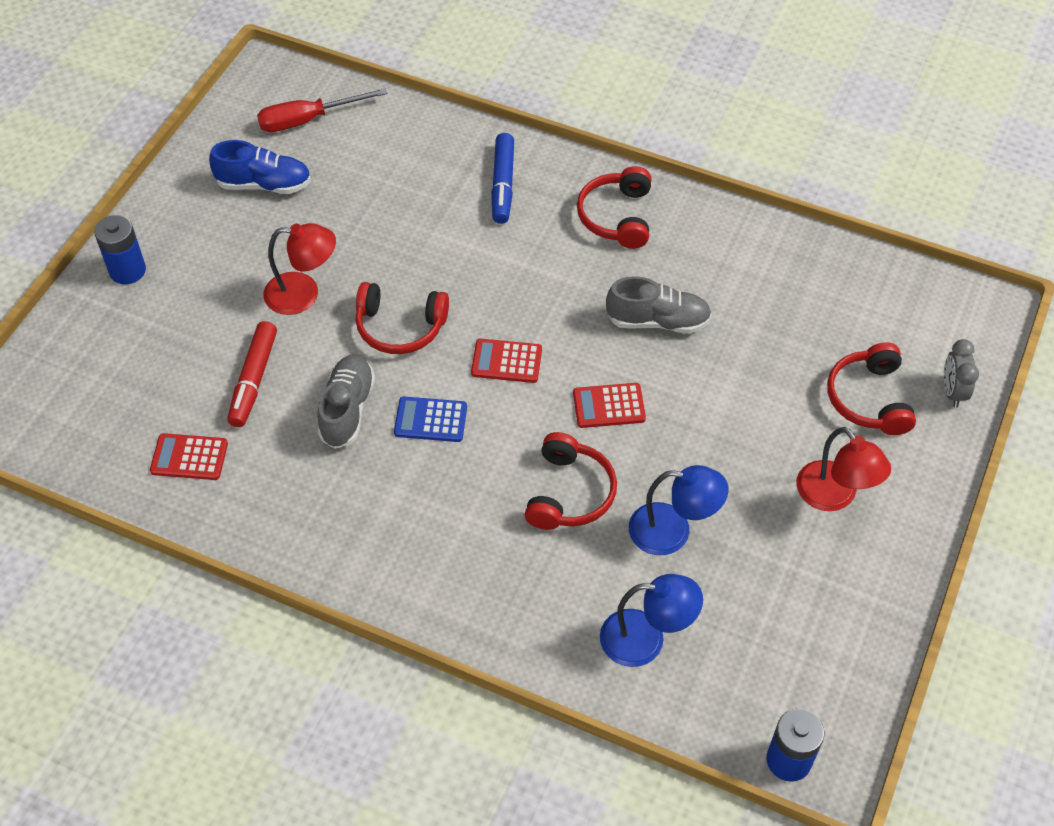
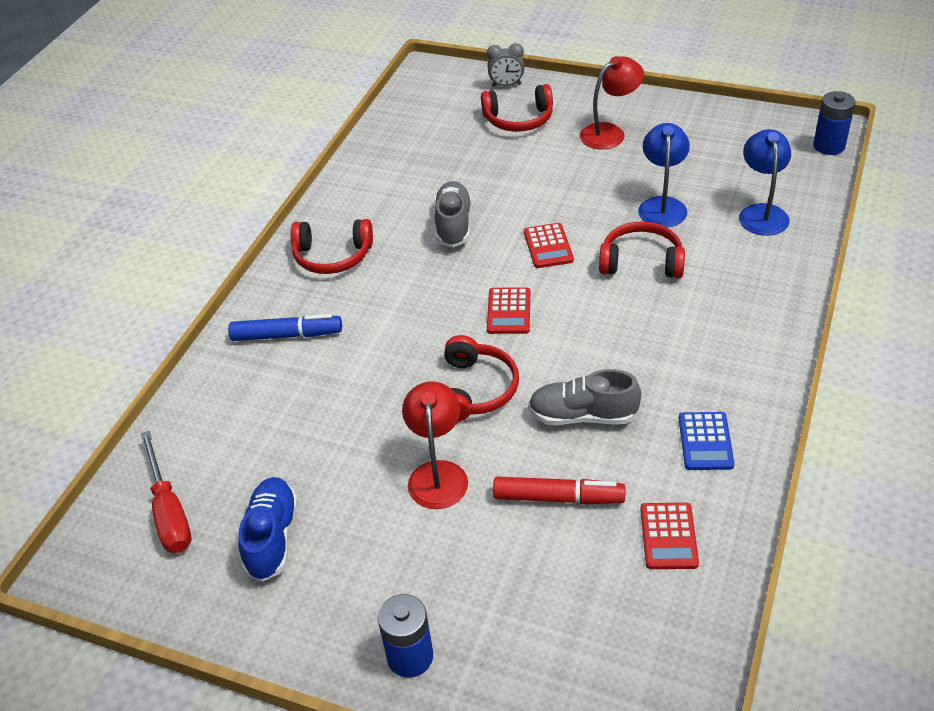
camera: 90 degrees left, 10 degrees down
blue calculator [394,397,467,442] -> blue calculator moved to [679,412,734,470]

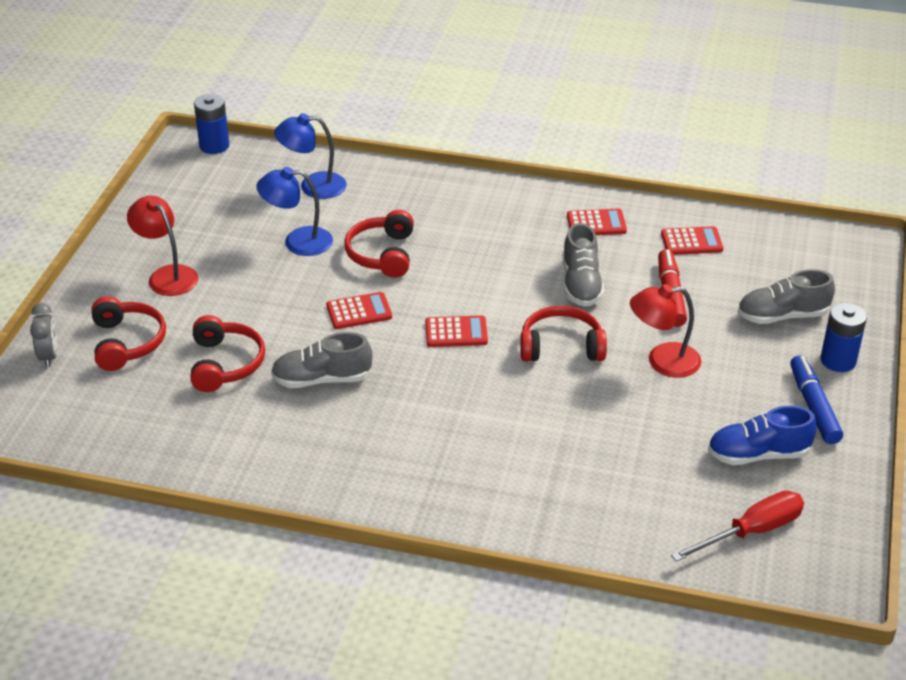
camera: 100 degrees left, 5 degrees down
blue marker [228,314,342,341] -> blue marker moved to [790,355,843,444]
red headphones [290,219,373,274] -> red headphones moved to [190,315,265,392]
blue calculator [679,412,734,470] -> red calculator [567,209,627,235]
none -> grey shoe [738,269,835,324]

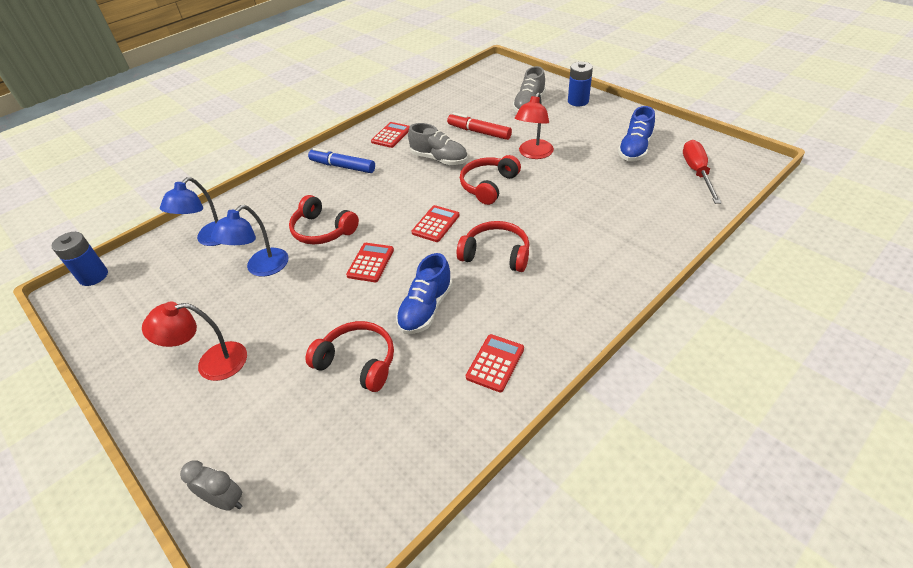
camera: 55 degrees left, 5 degrees up
red headphones [91,296,166,371] -> red headphones moved to [457,221,530,272]
grey shoe [271,332,372,388] -> blue shoe [396,253,453,334]
red calculator [661,226,723,255] -> red calculator moved to [466,334,524,392]
blue marker [790,355,843,444] -> blue marker moved to [308,148,375,173]

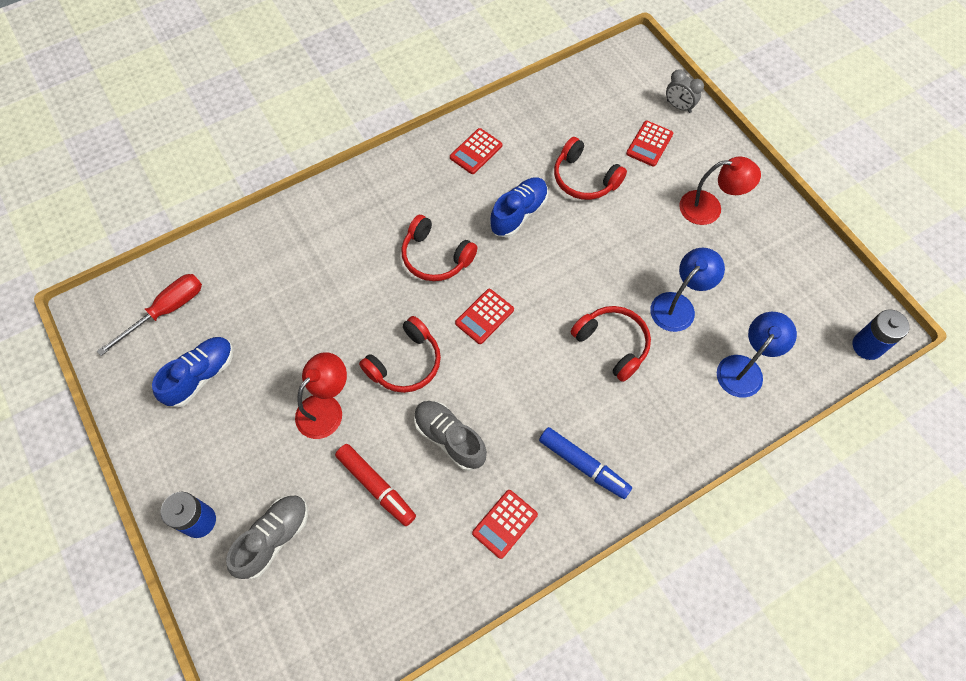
camera: 170 degrees left, 20 degrees up
red calculator [346,243,394,282] -> red calculator moved to [626,121,673,167]
red screwdriver [683,140,721,204] -> red screwdriver turned 150 degrees counterclockwise [97,274,202,356]

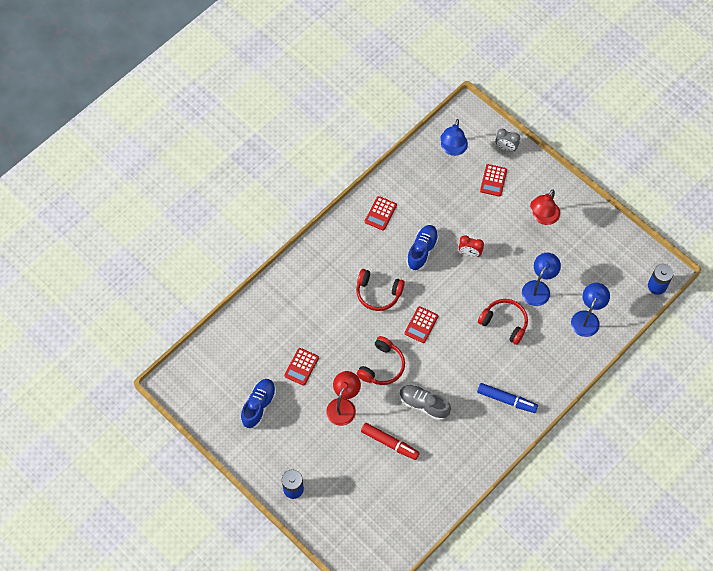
camera: 15 degrees left, 0 degrees up
red screwdriver [97,274,202,356] -> none
grey shoe [226,496,308,579] -> none
red calculator [472,490,538,559] -> red calculator moved to [284,348,319,386]
red headphones [554,137,627,200] -> none
red lamp [679,156,761,225] -> red lamp turned 135 degrees clockwise [530,189,560,225]
none -> blue lamp [440,119,468,156]
none -> red clock [459,235,484,257]

